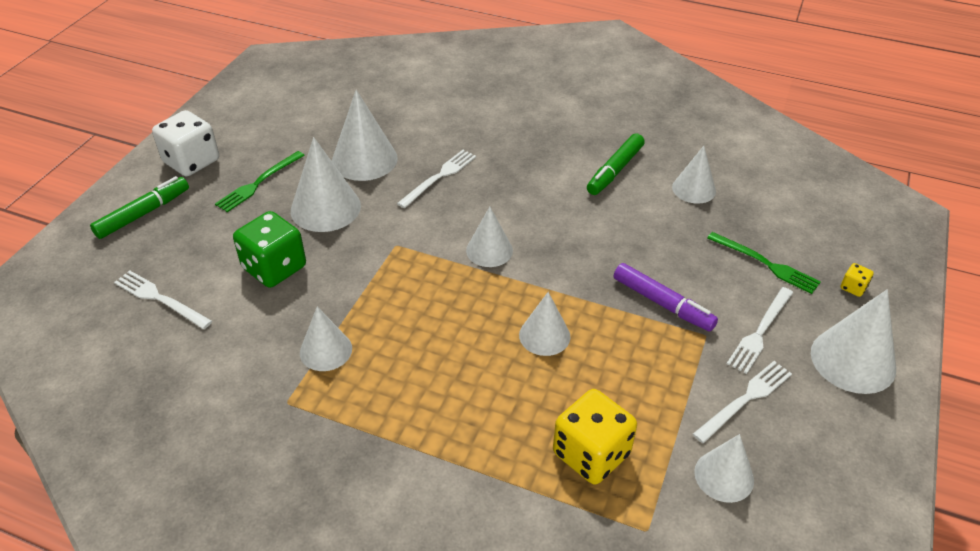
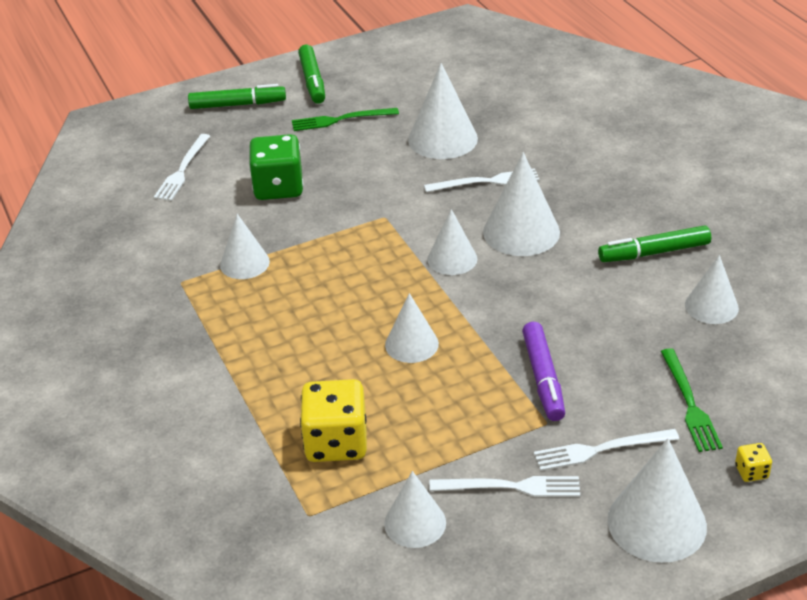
camera: 45 degrees right, 5 degrees down
white fork [114,270,212,329] -> white fork turned 150 degrees counterclockwise [154,134,210,201]
white dice [152,110,219,176] -> green marker [298,45,325,104]
white cone [291,137,361,232] -> white cone moved to [483,152,560,256]

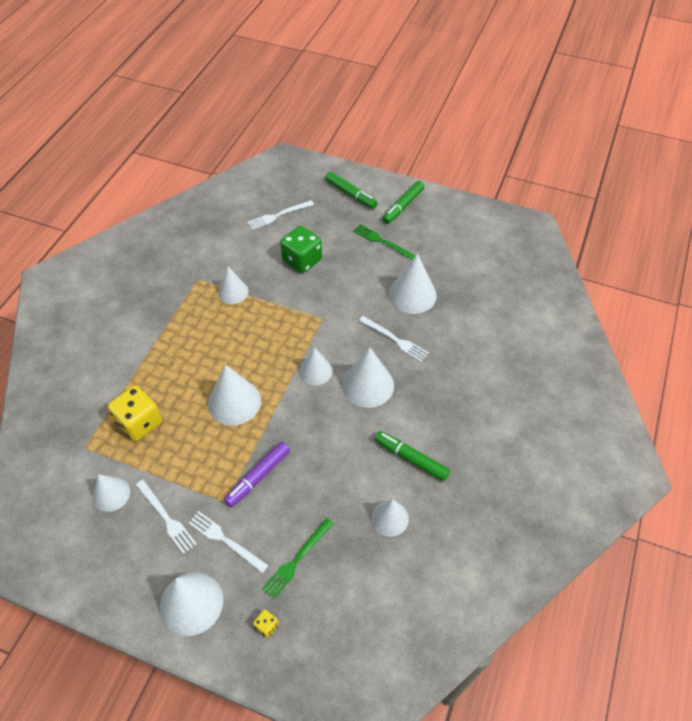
camera: 45 degrees right, 15 degrees up
white cone [385,293,439,363] -> white cone [208,365,261,425], size x1.57

